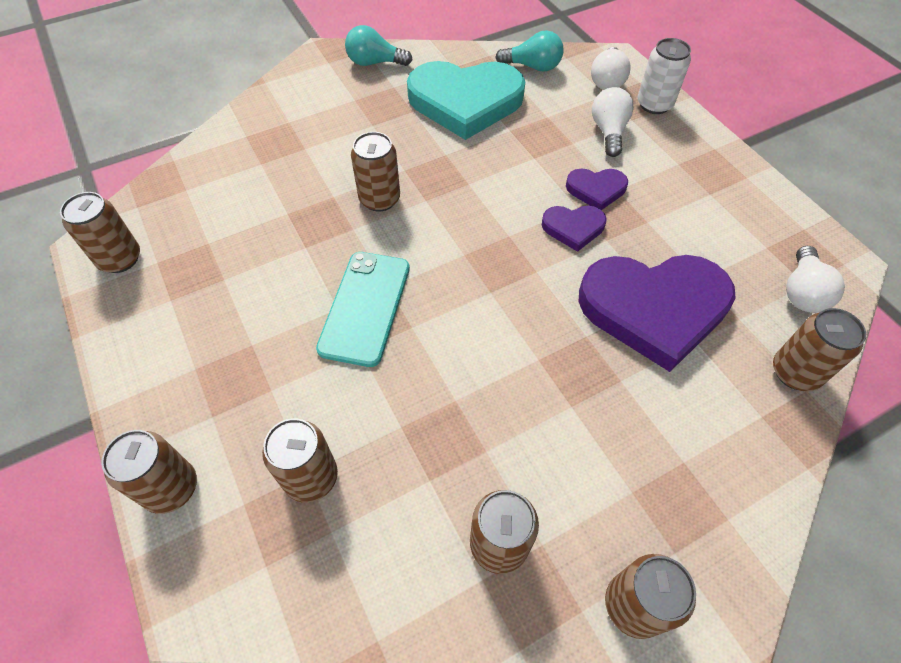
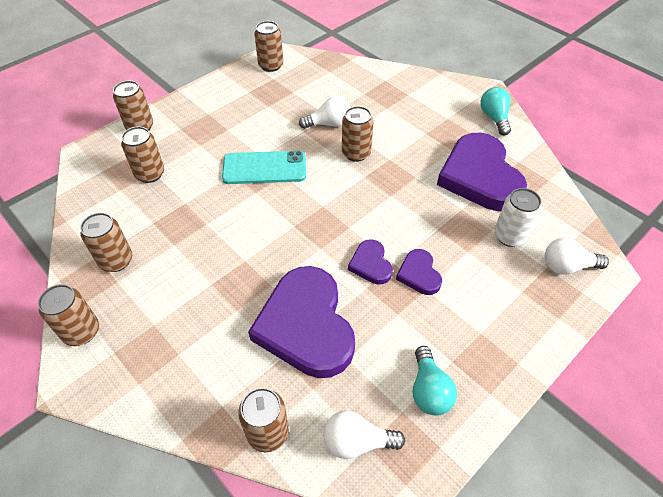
camera: 75 degrees right, 5 degrees down
turquoise heart [407,61,525,140] -> purple heart [437,133,527,211]
turquoise light bulb [495,30,564,72] -> turquoise light bulb moved to [413,346,457,416]
white light bulb [592,87,634,157] -> white light bulb moved to [299,96,351,129]
white can [638,38,691,114] -> white can moved to [494,188,542,247]

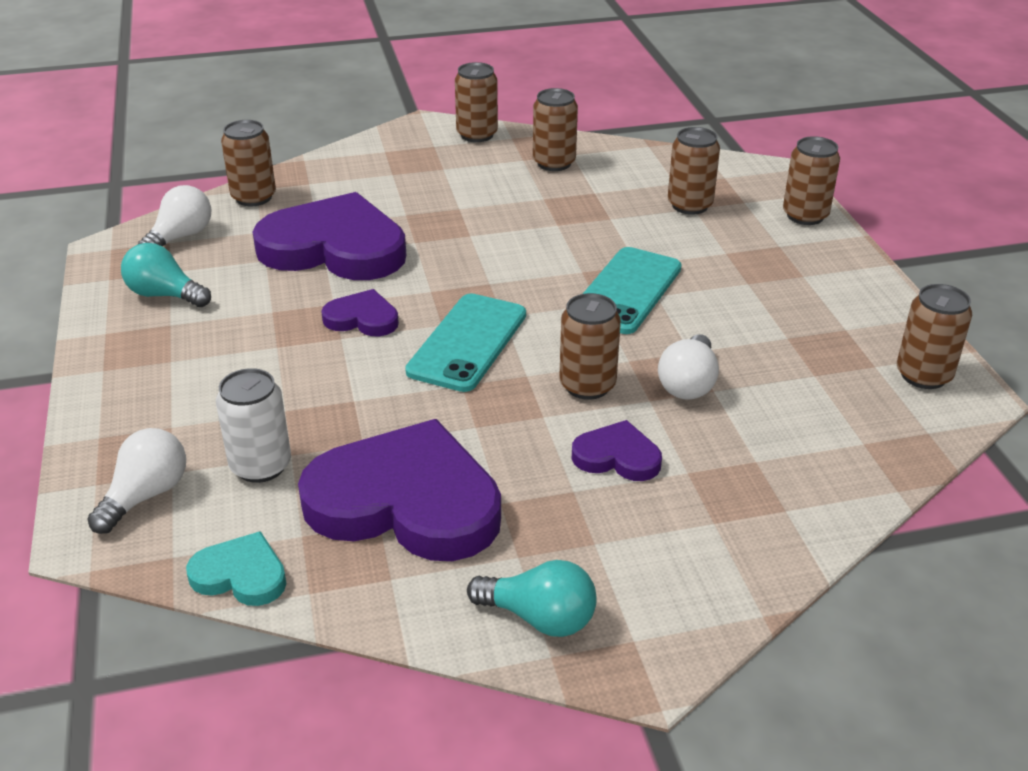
camera: 120 degrees right, 15 degrees down
purple heart [396,249,442,295] -> purple heart moved to [572,420,662,481]
none -> turquoise heart [186,531,287,606]
none -> turquoise phone [405,294,526,392]

